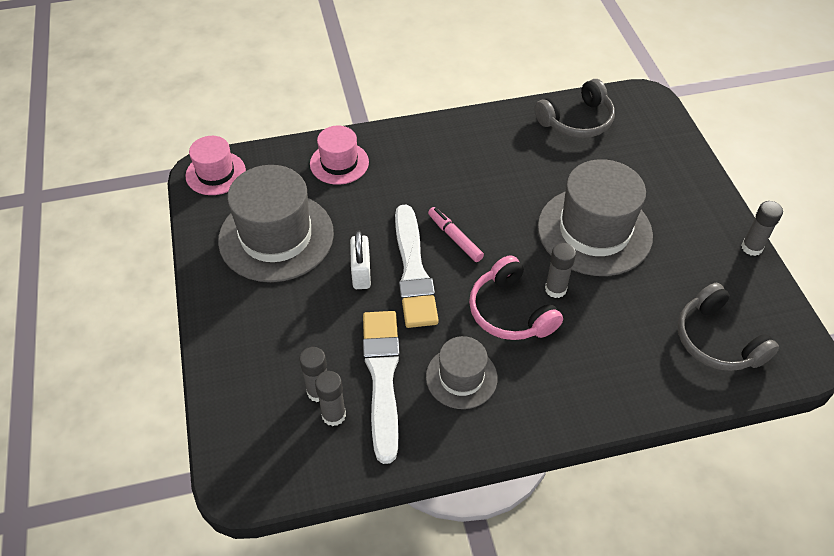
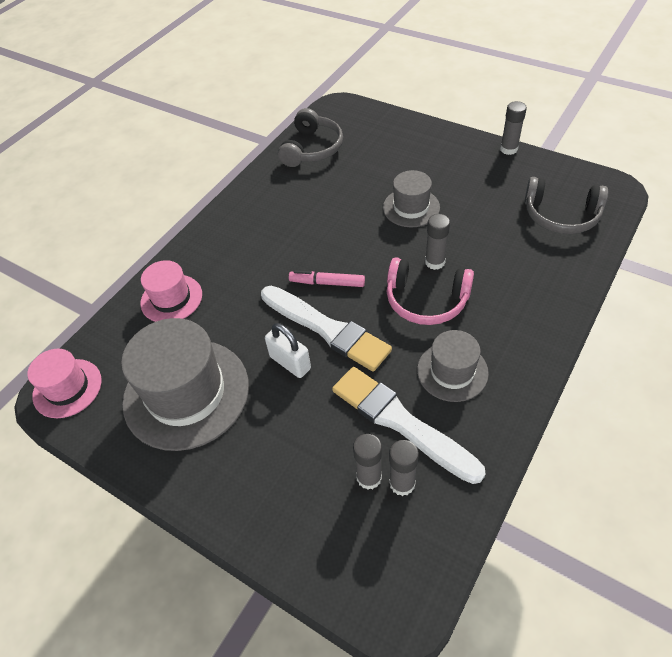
camera: 40 degrees left, 0 degrees up
grey hat [538,159,653,276] -> grey hat [383,170,440,227], size x0.55

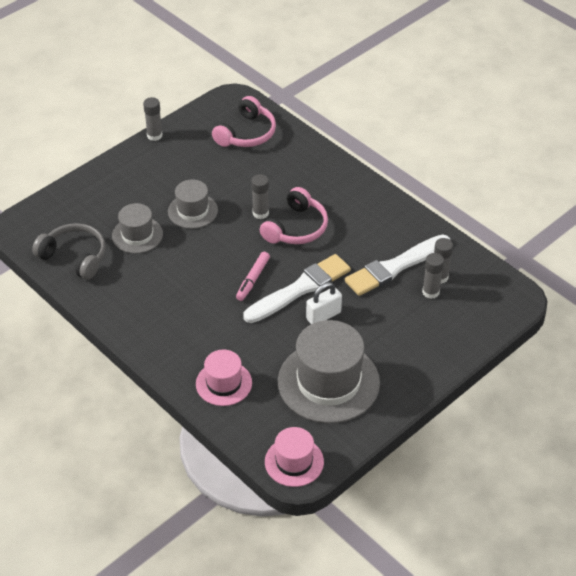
camera: 80 degrees left, 5 degrees down
grey hat [417,330,489,402] -> grey hat moved to [112,203,163,254]
grey headphones [525,177,608,234] -> pink headphones [212,96,276,147]

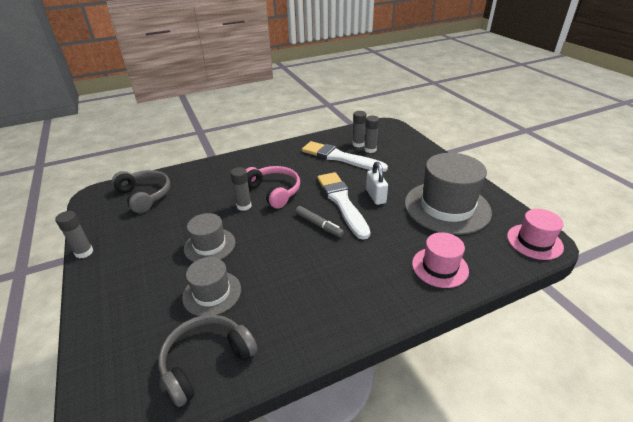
camera: 70 degrees left, 10 degrees down
pink headphones [212,96,276,147] -> grey headphones [112,170,170,213]
pink marker [236,252,270,301] -> grey marker [295,206,344,237]
white brush [345,234,450,296] -> white brush turned 135 degrees clockwise [302,141,388,172]

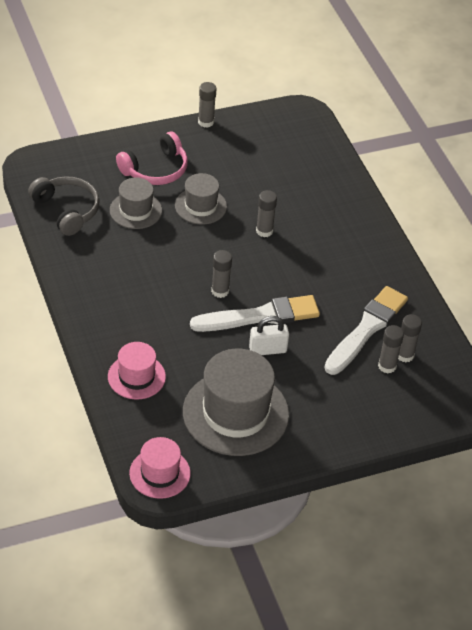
camera: 90 degrees right, 10 degrees up
grey headphones [112,170,170,213] -> none
pink headphones [246,166,300,209] -> pink headphones moved to [116,132,188,185]
grey marker [295,206,344,237] -> grey glue stick [211,250,232,298]

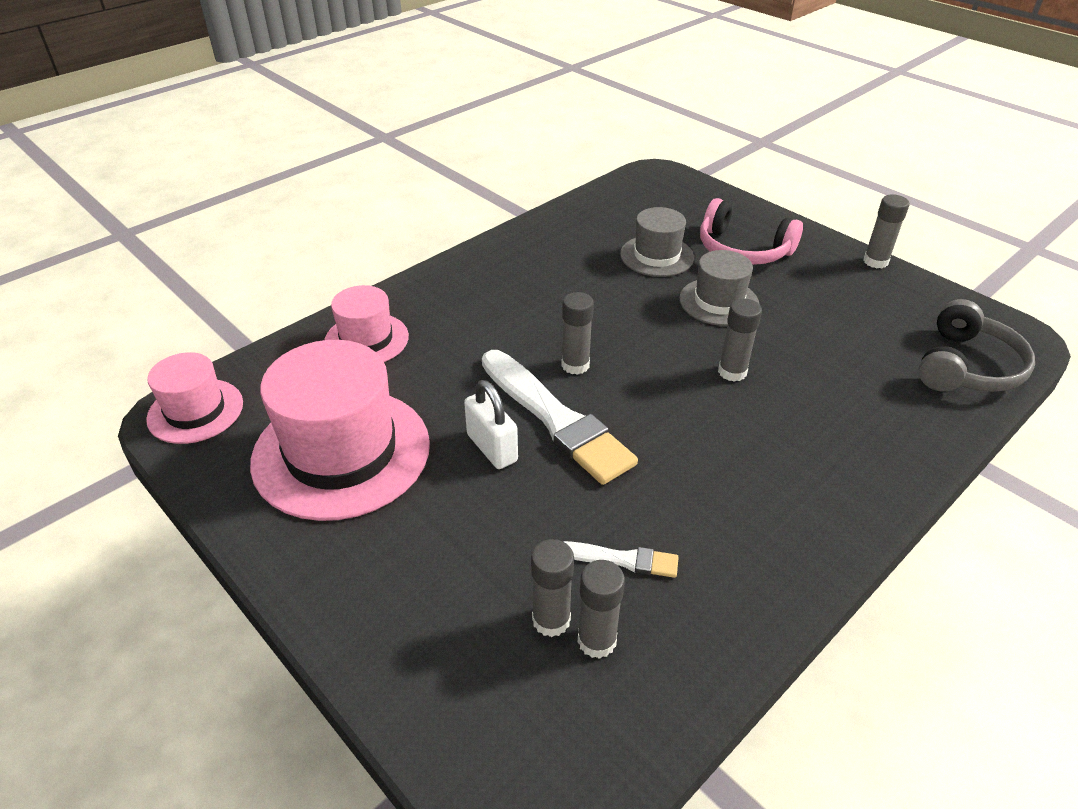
camera: 70 degrees right, 5 degrees down
grey headphones [28,176,100,236] -> grey headphones moved to [918,299,1035,392]
grey hat [183,349,289,456] -> pink hat [250,340,430,521]
white brush [324,286,408,375] -> white brush [563,541,679,578], size x0.48

